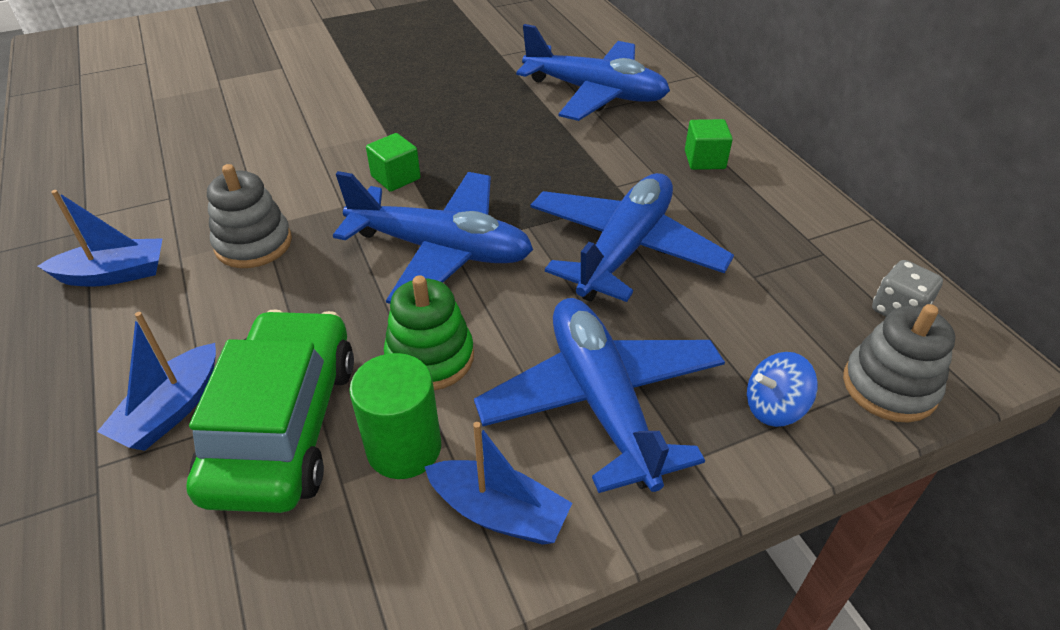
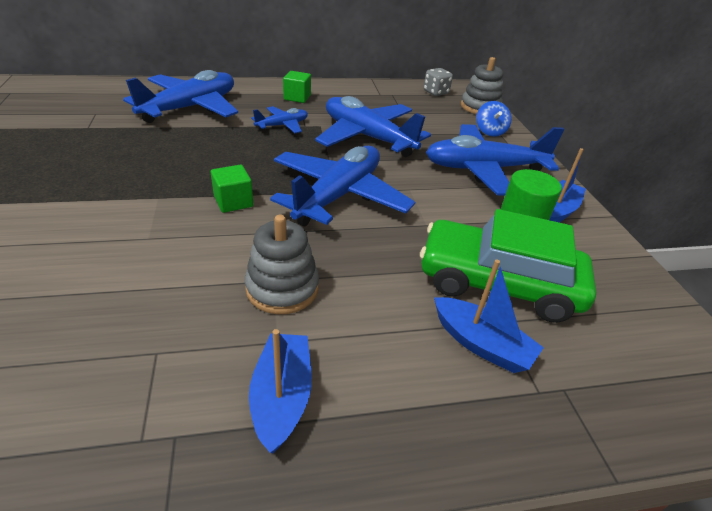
camera: 80 degrees left, 5 degrees down
green stacking toy [384,275,474,390] -> none
none -> blue plane [251,106,308,133]

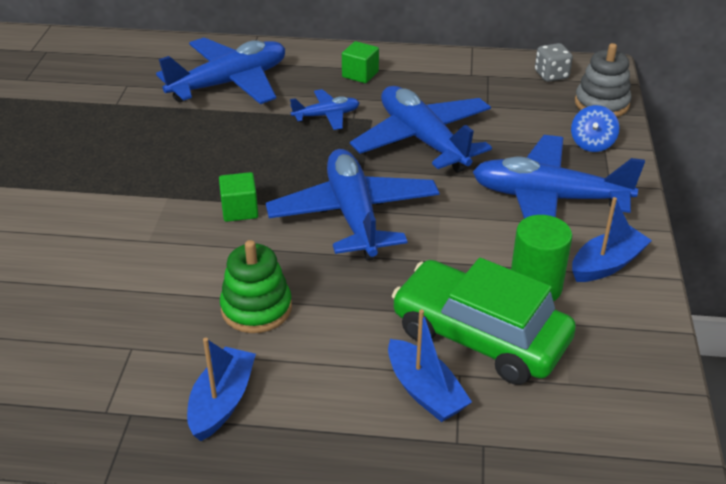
camera: 20 degrees right, 0 degrees up
grey stacking toy [245,215,319,314] -> green stacking toy [220,240,292,333]
blue plane [270,146,415,227] -> blue plane turned 60 degrees counterclockwise [266,149,440,261]

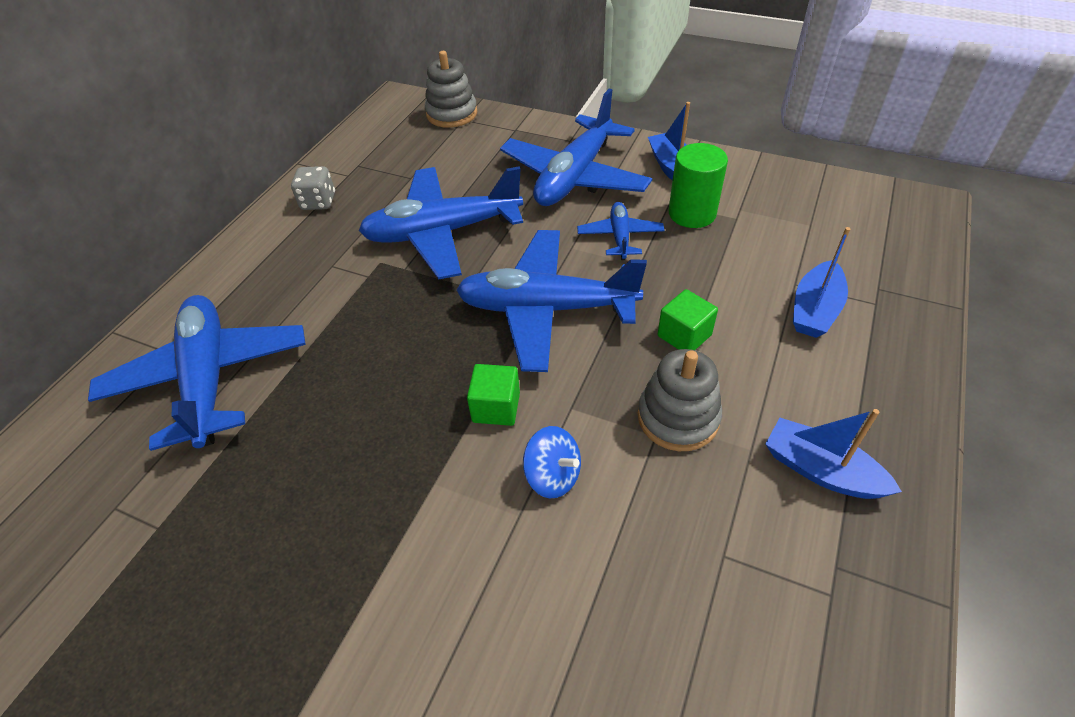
camera: 70 degrees left, 10 degrees up
green stacking toy [220,240,292,333] -> grey stacking toy [638,349,722,451]
blue plane [290,89,359,130] -> blue plane moved to [577,202,665,260]
green cube [342,41,379,83] -> green cube moved to [658,289,718,350]
blue boat [388,309,472,422] -> blue boat turned 135 degrees clockwise [793,227,850,338]
green car [392,258,576,385] -> none
grey dice [535,43,573,82] -> grey dice moved to [291,166,335,210]
blue spinning top [571,105,620,152] -> blue spinning top moved to [523,426,581,498]

